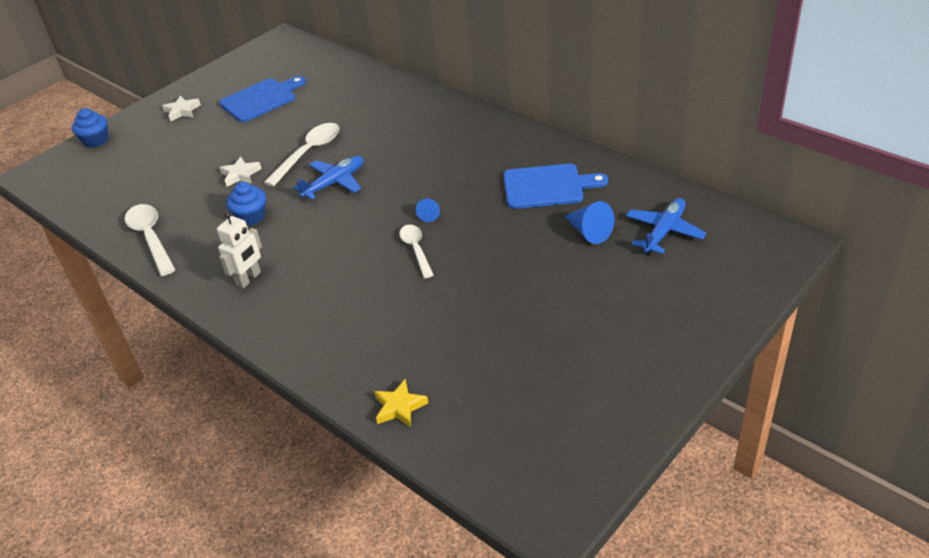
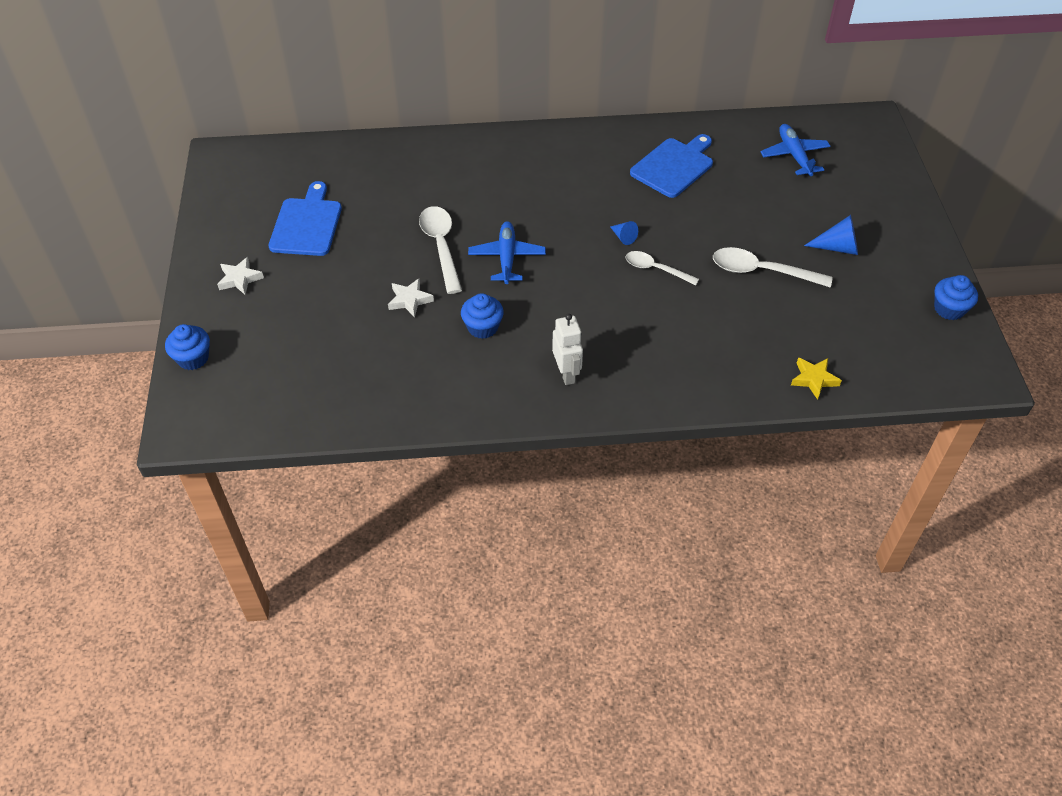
camera: 50 degrees left, 10 degrees up
white spoon [125,204,176,276] -> white spoon moved to [713,247,832,288]
blue cone [564,201,614,244] -> blue cone moved to [804,215,858,255]
none -> blue cupcake [934,275,978,320]

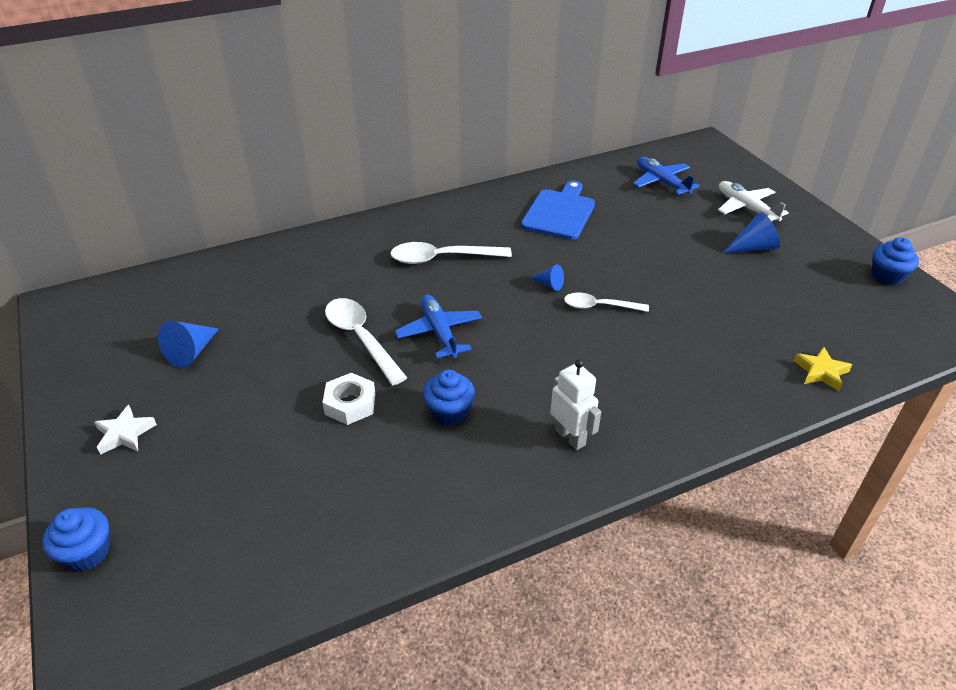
camera: 20 degrees left, 10 degrees down
blue cutting board [269,181,342,256] -> blue cone [158,321,219,368]
white star [388,278,434,318] -> white nut [322,373,375,425]
white spoon [713,247,832,288] -> white spoon moved to [390,242,512,264]
none -> white plane [718,181,789,221]

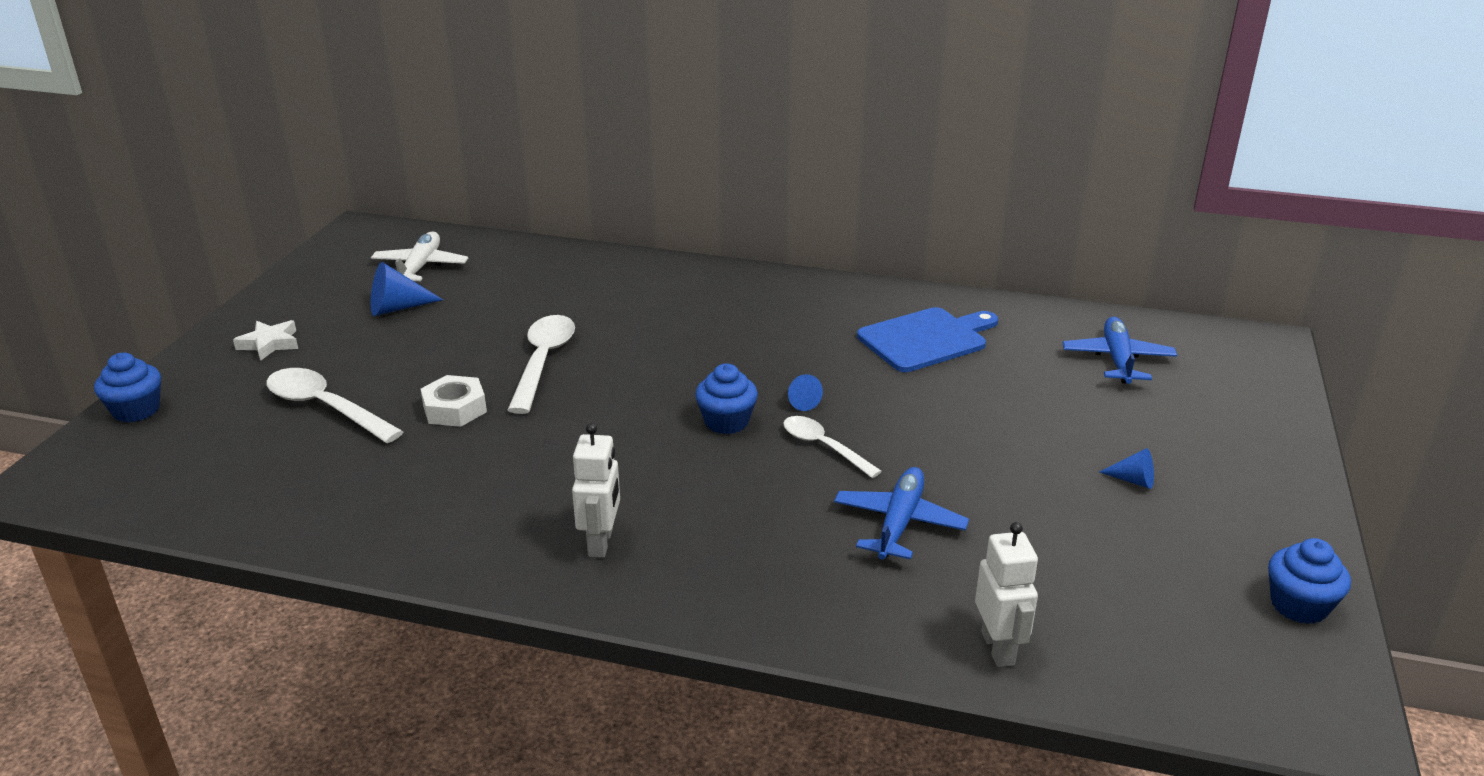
camera: 40 degrees right, 10 degrees down
white spoon [390,242,512,264] -> white spoon moved to [266,368,404,443]
blue plane [395,295,482,358] -> blue plane moved to [834,467,969,560]
blue cupcake [423,370,475,425] -> blue cupcake moved to [695,363,758,434]
white plane [718,181,789,221] -> white plane moved to [371,232,468,281]
blue cone [723,212,780,253] -> blue cone [1100,448,1154,489], size x0.60
yellow star [794,347,852,391] -> white robot [975,522,1038,667]

